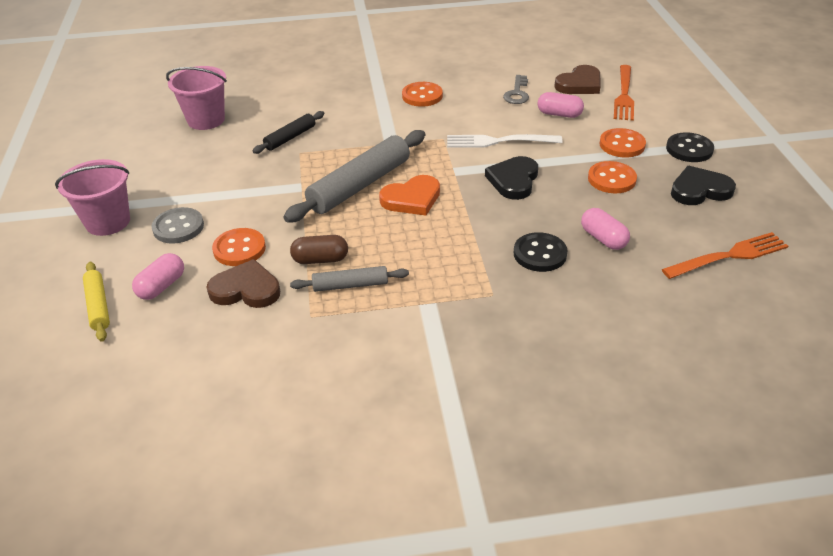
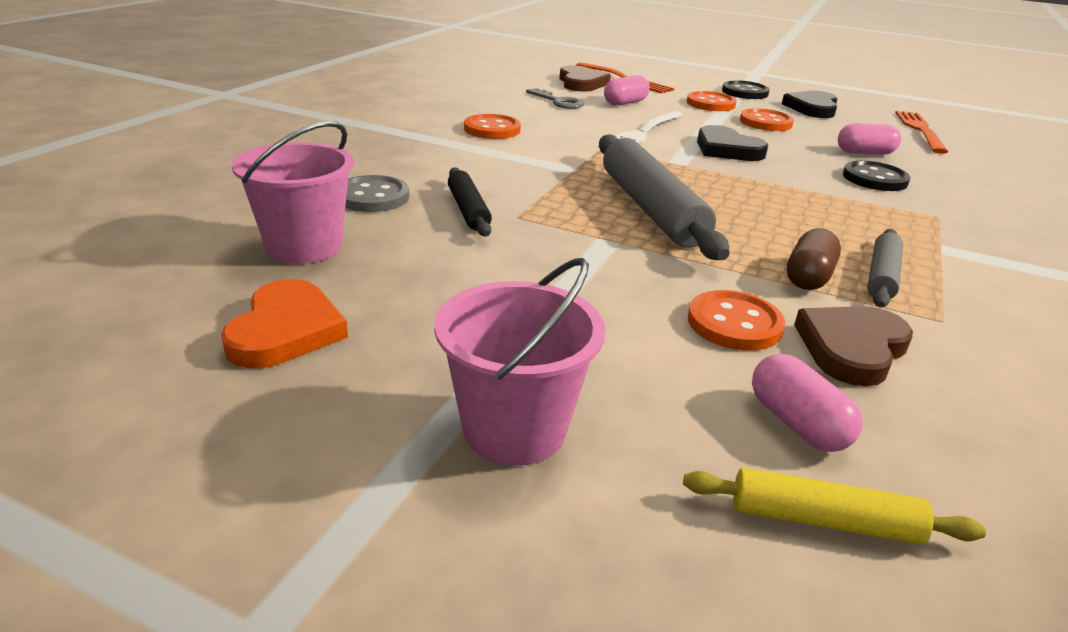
camera: 60 degrees left, 10 degrees down
grey button [151,207,204,243] -> grey button moved to [345,175,409,212]
orange heart [379,175,440,216] -> orange heart moved to [221,279,348,368]

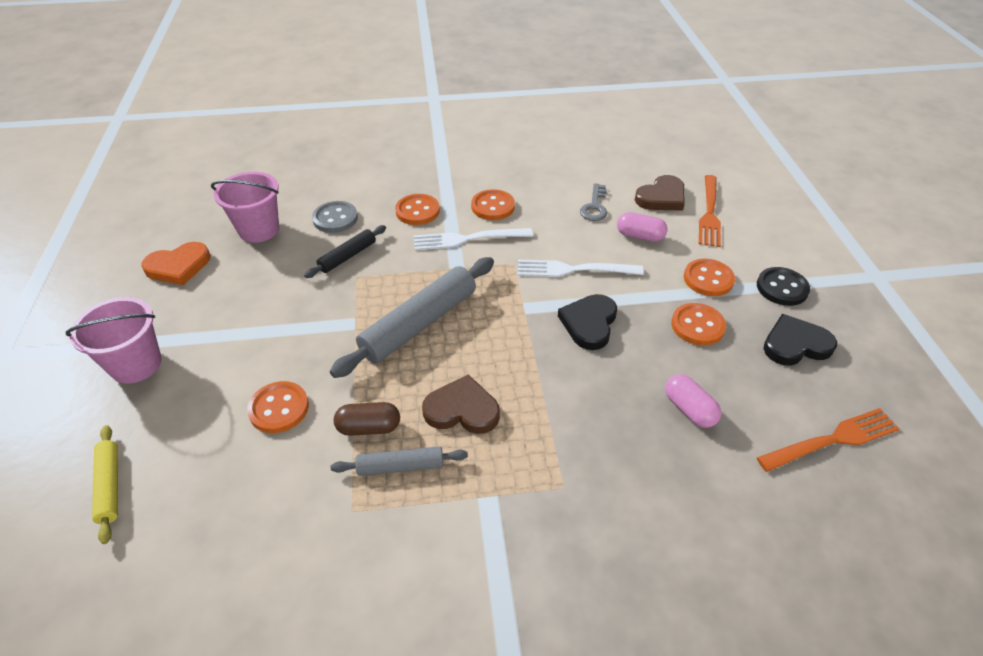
camera: 60 degrees right, 15 degrees up
pink capsule [752,354,862,452] -> none
brown heart [794,306,913,386] -> brown heart moved to [422,374,500,434]
black button [843,161,910,191] -> none
none -> orange button [395,194,440,225]
none -> white fork [414,228,533,250]

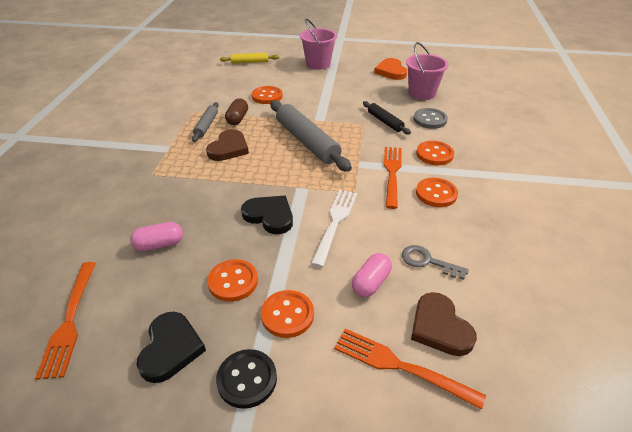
camera: 105 degrees right, 5 degrees down
white fork [414,228,533,250] -> orange fork [384,147,401,209]

